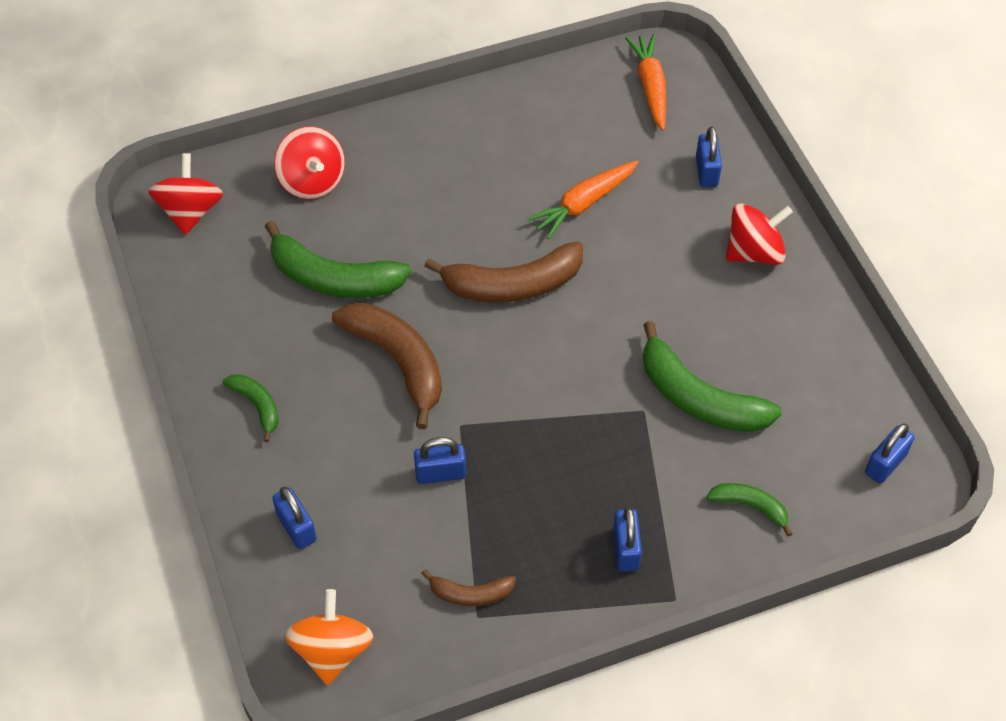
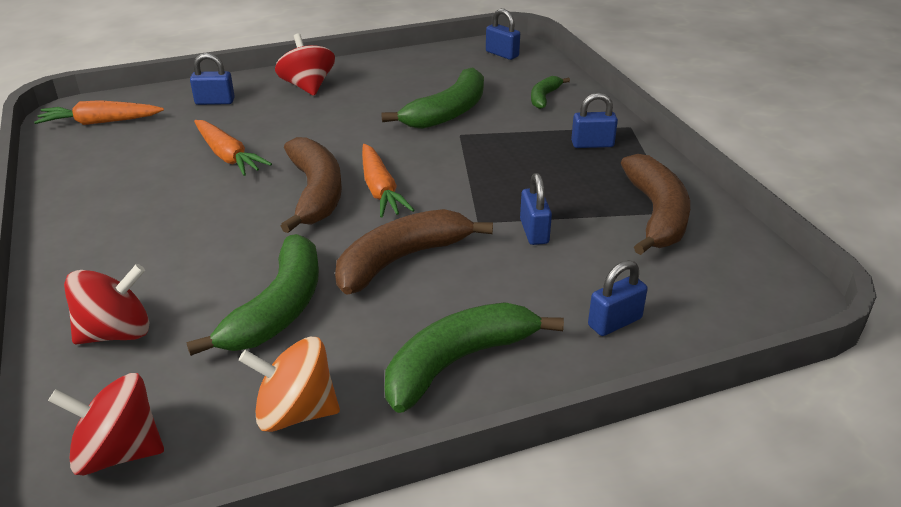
camera: 90 degrees left, 20 degrees down
green banana [223,374,279,442] -> green banana [385,302,564,413], size x1.92
orange spinning top [285,589,374,685] -> orange spinning top moved to [239,337,340,432]
brown banana [421,569,516,606] -> brown banana [621,154,690,255], size x1.92
none -> orange carrot [362,144,415,218]

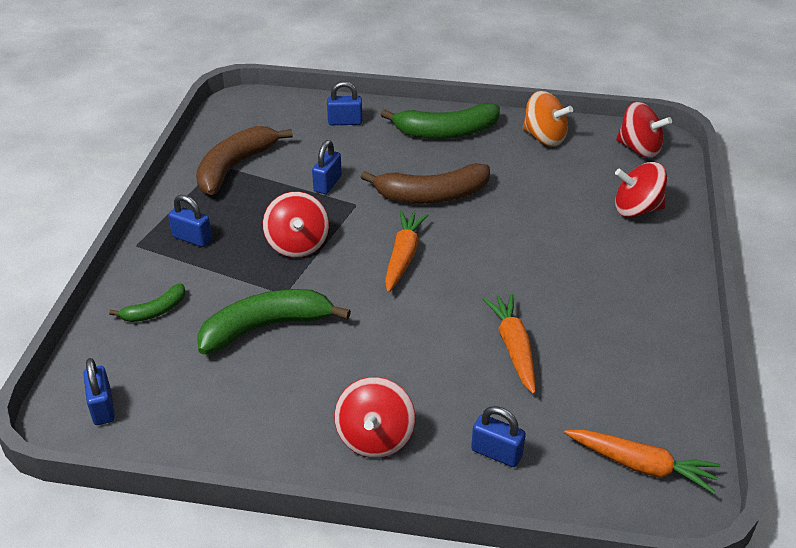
camera: 150 degrees left, 5 degrees up
green banana [186,234,319,356] -> none
brown banana [281,137,342,233] -> none
none -> red spinning top [263,192,329,258]

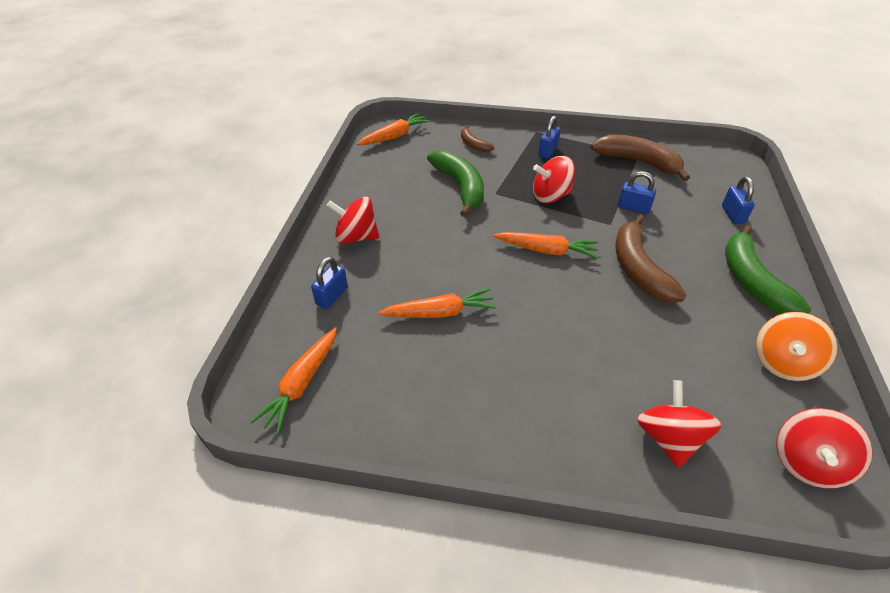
camera: 90 degrees right, 5 degrees up
blue padlock [83,358,115,425] -> orange carrot [357,113,430,145]
green banana [109,283,185,322] -> brown banana [461,125,494,152]

